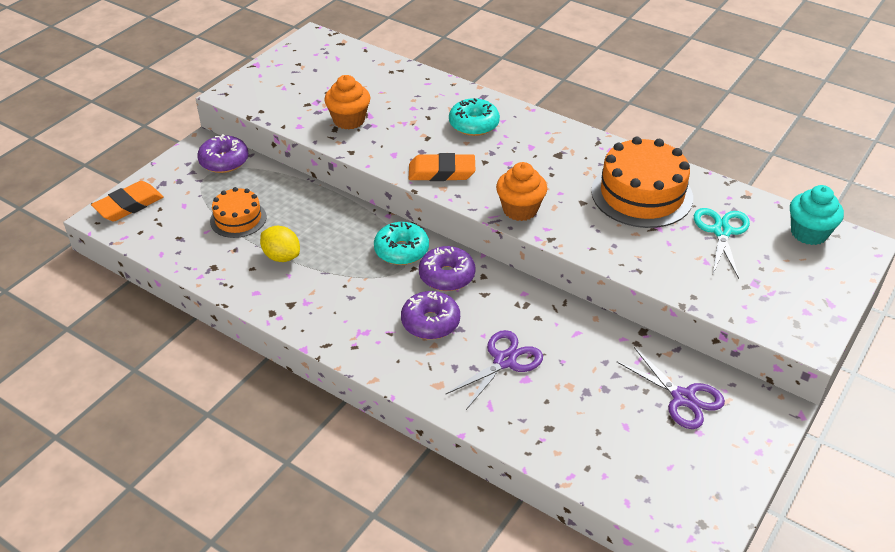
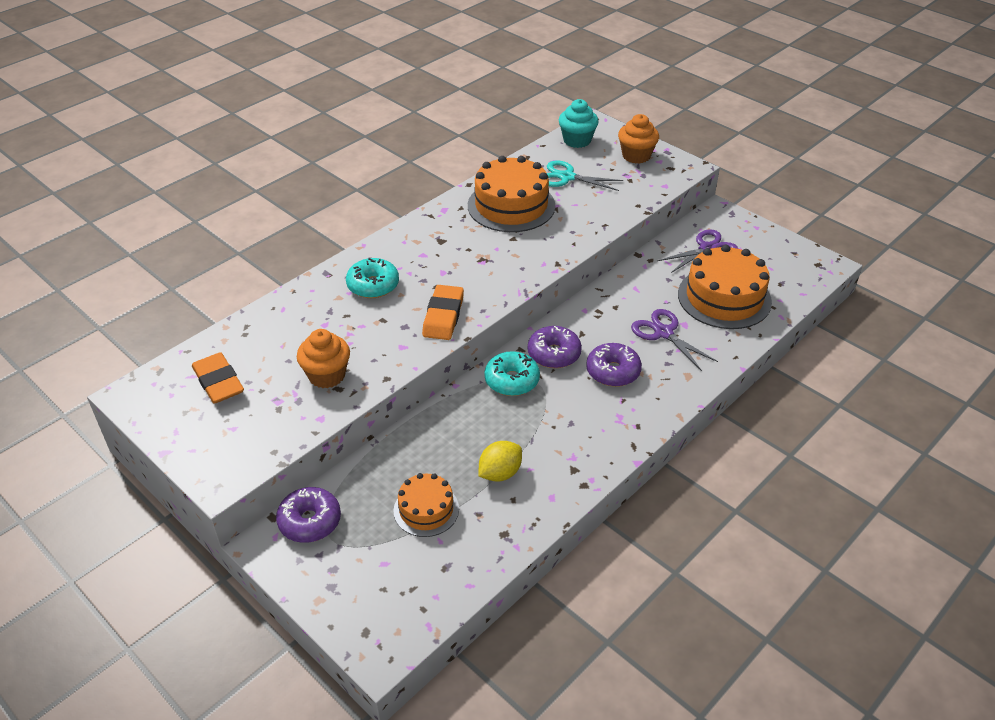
camera: 80 degrees left, 0 degrees up
orange eraser [91,181,163,221] -> orange eraser moved to [192,352,244,404]
orange cupcake [496,162,547,221] -> orange cupcake moved to [618,114,659,164]
none -> orange cake [678,245,772,329]

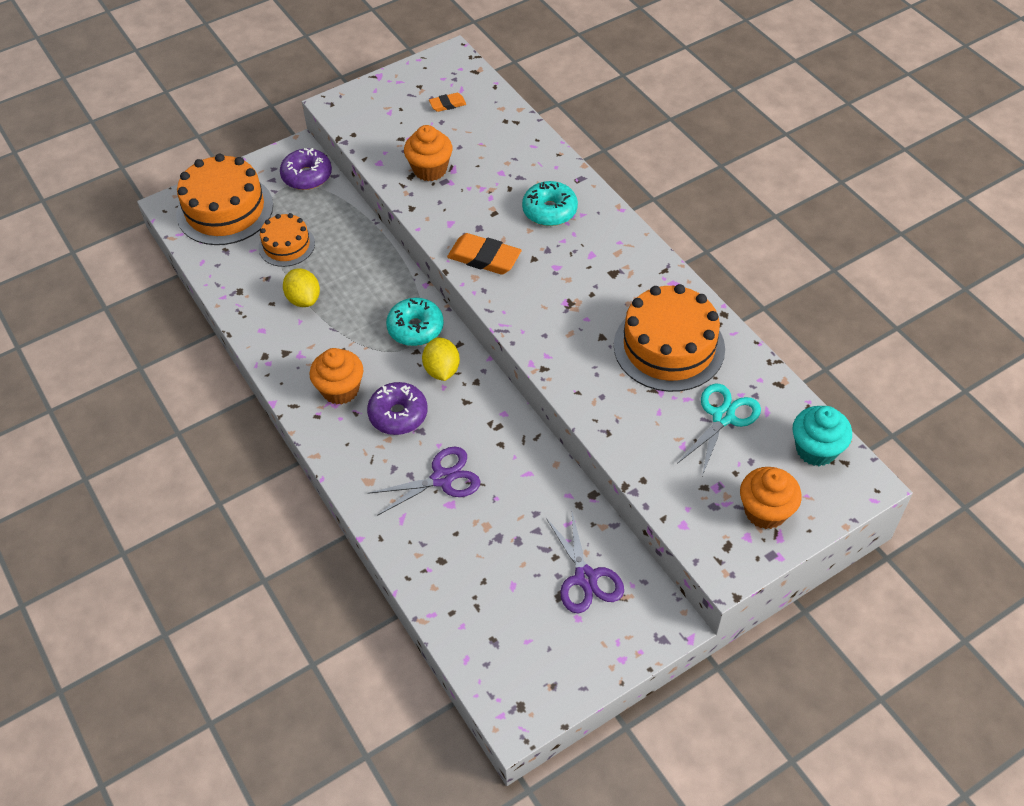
camera: 105 degrees right, 10 degrees up
orange eraser [192,352,244,404] -> orange eraser [429,93,466,112], size x0.55
purple donut [528,326,582,368] -> yellow lemon [422,337,460,381]
orange cake [678,245,772,329] -> orange cake moved to [176,154,273,245]
none -> orange cupcake [309,348,363,405]

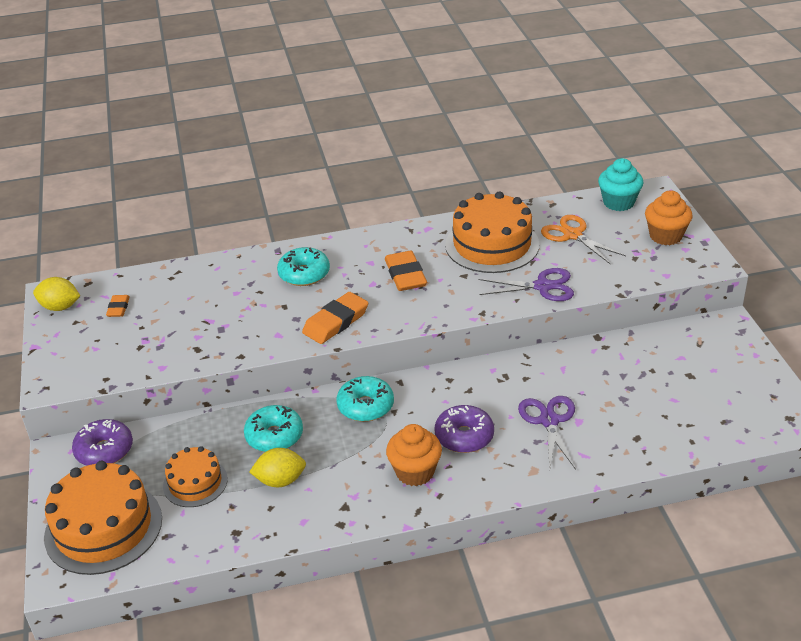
camera: 70 degrees left, 15 degrees down
orange cupcake [404,125,452,181] -> none
yellow lemon [422,337,460,381] -> yellow lemon moved to [33,277,80,311]
purple scissors [546,508,624,613] -> purple scissors moved to [478,268,574,301]
turquoise scissors [677,384,761,476] -> orange scissors [541,215,626,264]
none -> turquoise donut [244,405,303,452]
none -> orange eraser [385,251,427,291]

